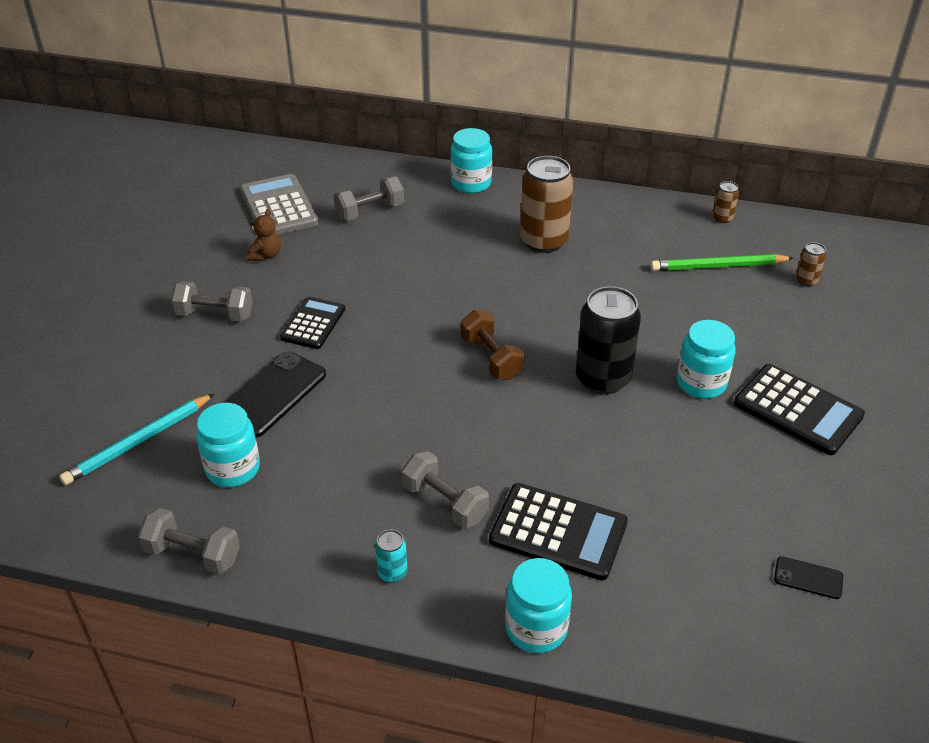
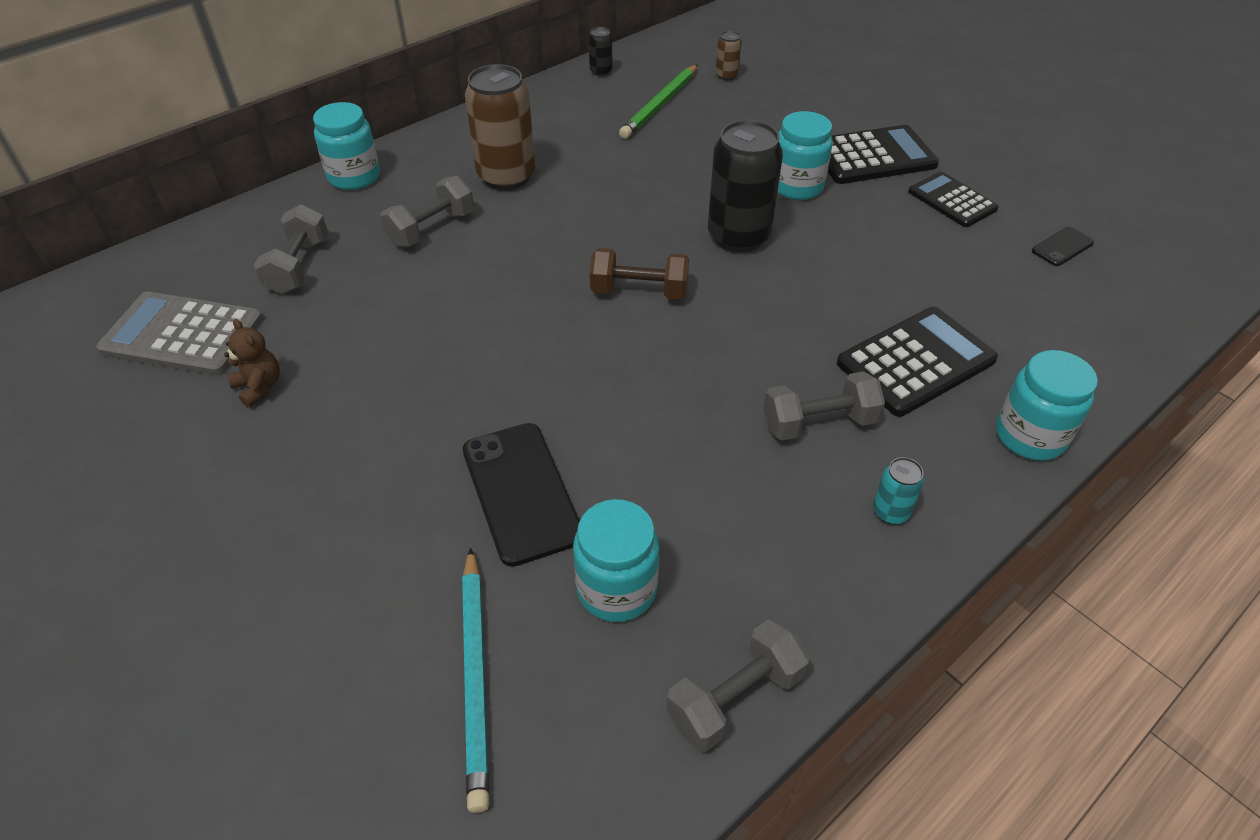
camera: 55 degrees left, 5 degrees up
grey dumbbell [171,281,253,322] -> grey dumbbell moved to [380,176,474,247]
black calculator [280,297,345,349] -> black calculator moved to [908,171,999,227]
brown can [712,181,739,223] -> black can [588,27,613,76]

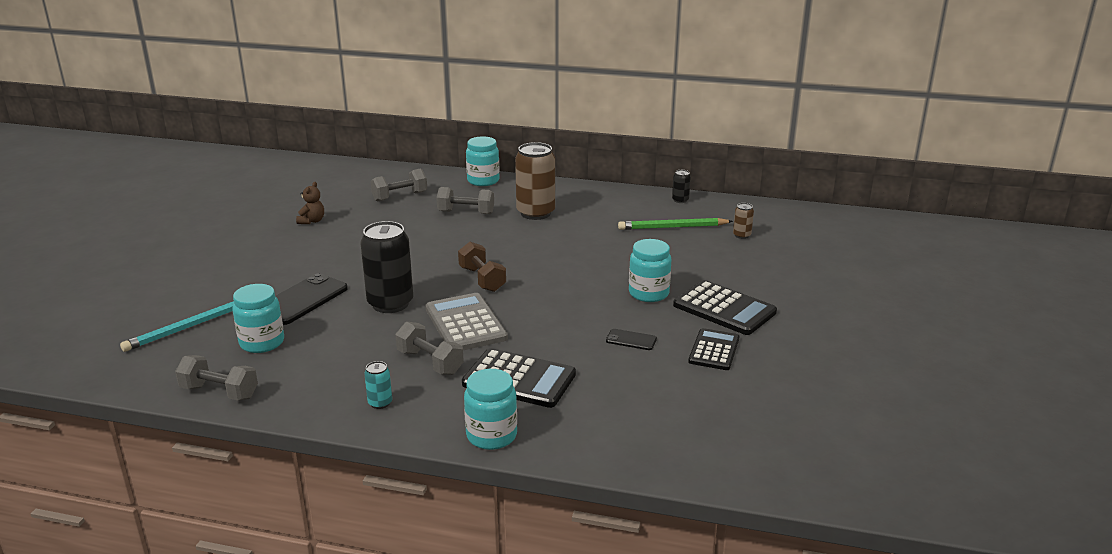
camera: 55 degrees right, 20 degrees down
grey calculator [96,291,263,375] -> grey calculator moved to [425,293,508,350]
black can [708,120,783,252] -> black can moved to [360,221,413,313]
black phone [1032,227,1094,266] -> black phone moved to [606,329,657,350]

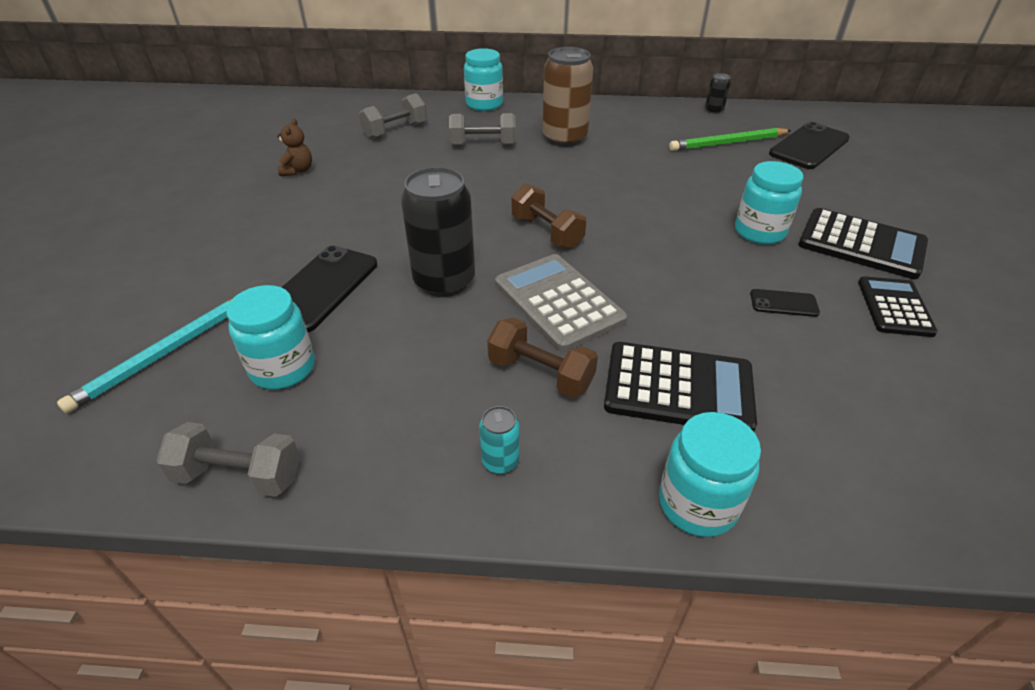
camera: 10 degrees left, 15 degrees up
grey dumbbell [395,321,464,375] -> brown dumbbell [487,317,598,398]
brown can [733,203,754,239] -> black phone [769,122,850,169]

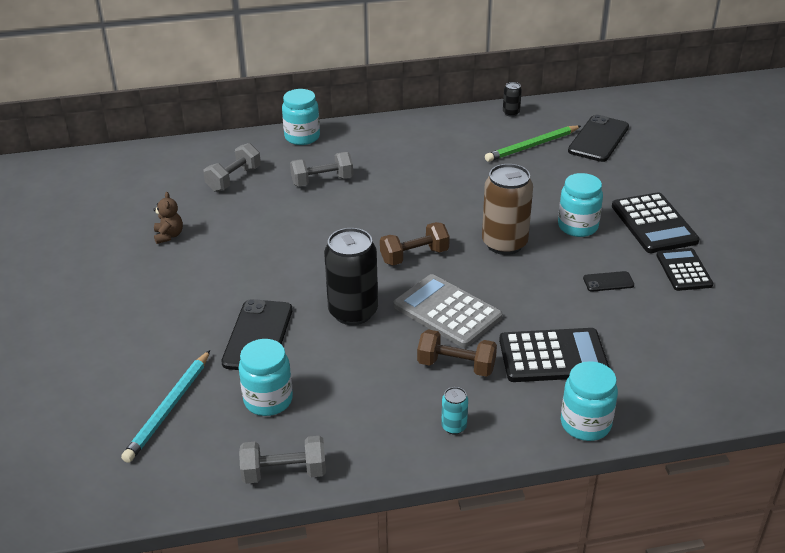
camera: 15 degrees left, 5 degrees down
brown dumbbell [512,184,586,249] -> brown dumbbell turned 60 degrees counterclockwise [380,222,450,265]
brown can [542,47,593,147] -> brown can moved to [482,164,533,255]
black calculator [799,208,928,279] -> black calculator turned 60 degrees clockwise [612,192,700,253]

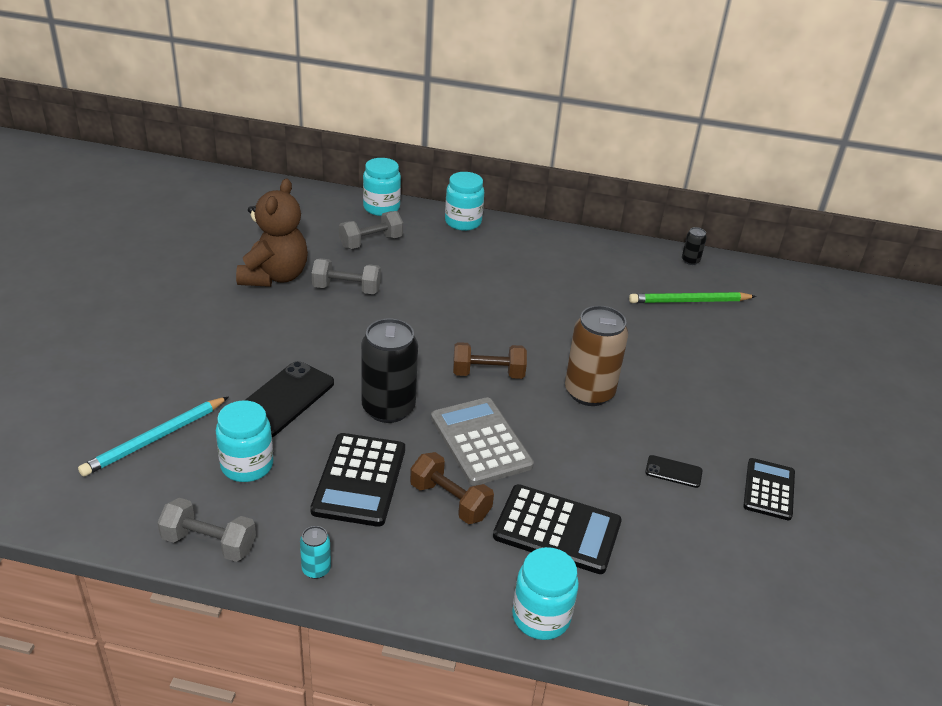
camera: 20 degrees right, 0 degrees up
brown teddy bear [153,192,183,244] -> brown teddy bear [236,178,308,287], size x2.17
grey dumbbell [290,152,353,186] -> grey dumbbell moved to [312,258,381,294]
turquoise can [441,387,468,434] -> turquoise can moved to [300,526,331,579]
turquoise jar [558,173,603,237] -> turquoise jar moved to [363,158,401,216]
black phone [568,115,629,162] -> none
black calculator [612,192,700,253] -> black calculator moved to [310,433,405,527]

